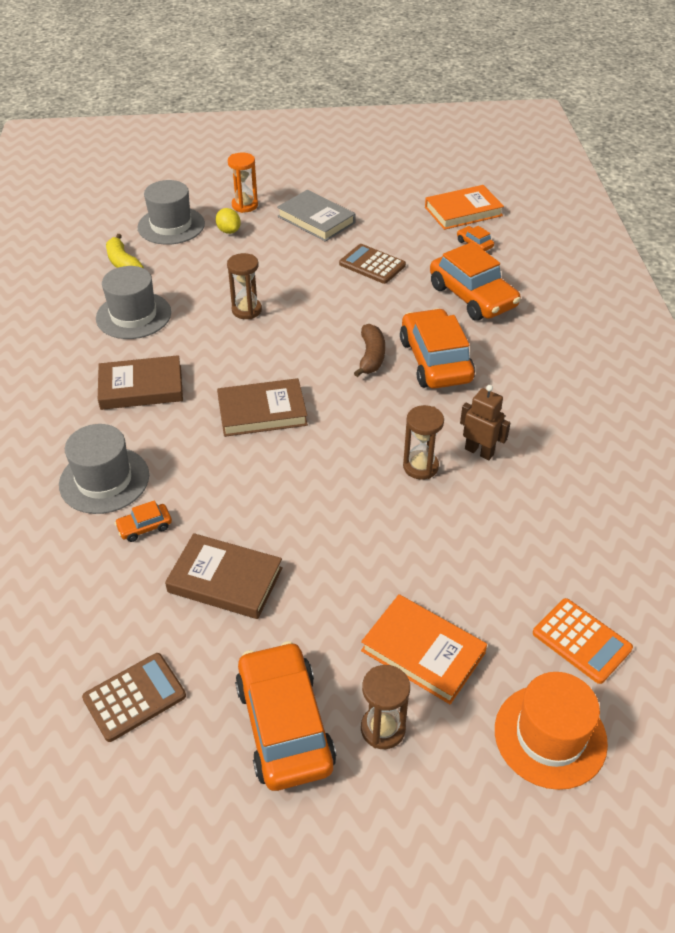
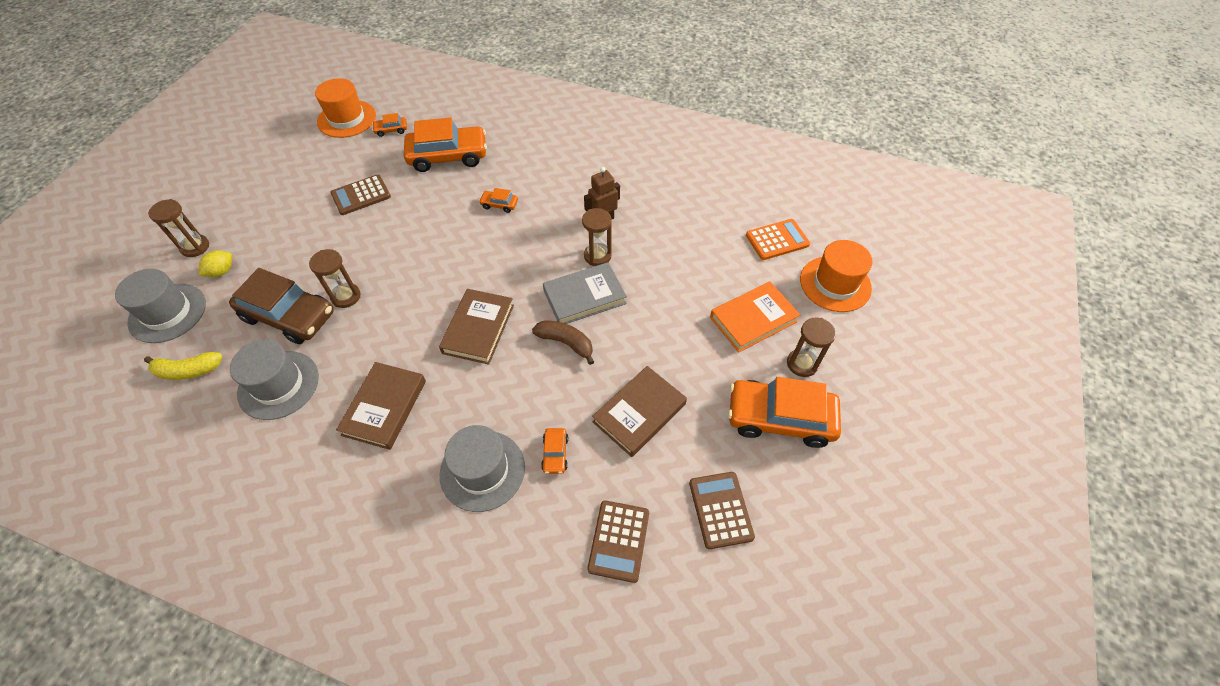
camera: 65 degrees left, 10 degrees up
yellow lemon [216,208,241,234] -> yellow lemon turned 45 degrees counterclockwise [199,251,232,277]
orange hourglass [228,152,258,213] -> brown hourglass [148,199,209,257]
grey book [277,190,356,242] -> grey book moved to [543,262,627,324]
brown banana [354,324,385,377] -> brown banana moved to [532,320,594,365]
orange car [400,308,475,389] -> orange car [479,188,518,213], size x0.43
orange book [425,185,504,230] -> orange hat [315,78,376,138]
none -> brown car [229,268,334,344]
none -> brown calculator [587,500,649,583]

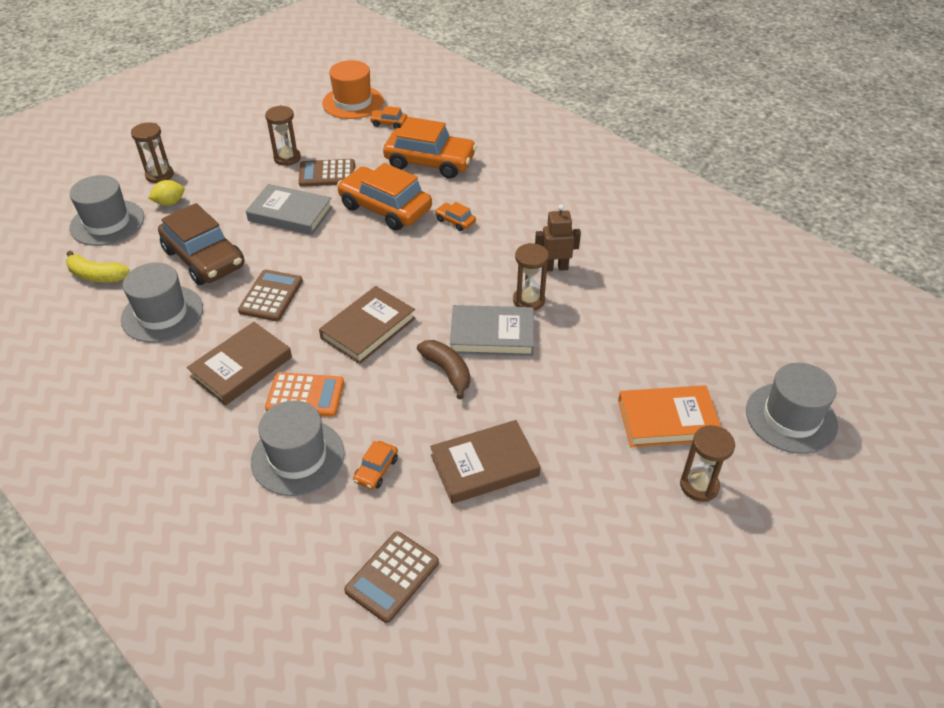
camera: 25 degrees right, 10 degrees down
brown hourglass [309,249,361,308] -> brown hourglass moved to [265,105,301,166]
brown calculator [689,472,755,549] -> brown calculator moved to [238,269,303,321]
orange car [728,377,841,448] -> orange car moved to [337,163,432,231]
orange calculator [746,219,810,260] -> orange calculator moved to [265,372,344,417]
orange hat [800,240,873,312] -> grey hat [746,363,838,454]
none -> grey book [246,184,333,235]

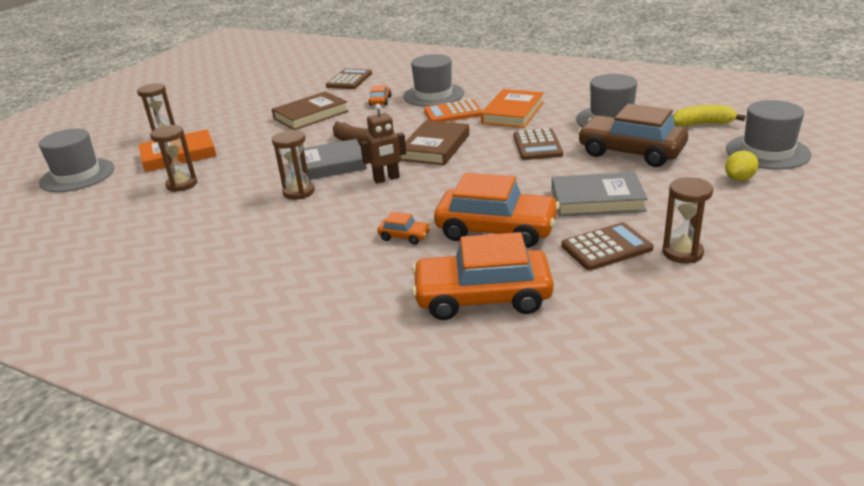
camera: 165 degrees right, 15 degrees down
brown hourglass [131,122,174,183] -> brown hourglass moved to [151,125,197,192]
brown book [187,322,292,406] -> orange book [481,89,544,128]
orange hat [322,60,384,119] -> none
orange car [369,106,407,129] -> none
brown robot [535,204,581,271] -> brown robot moved to [360,104,406,184]

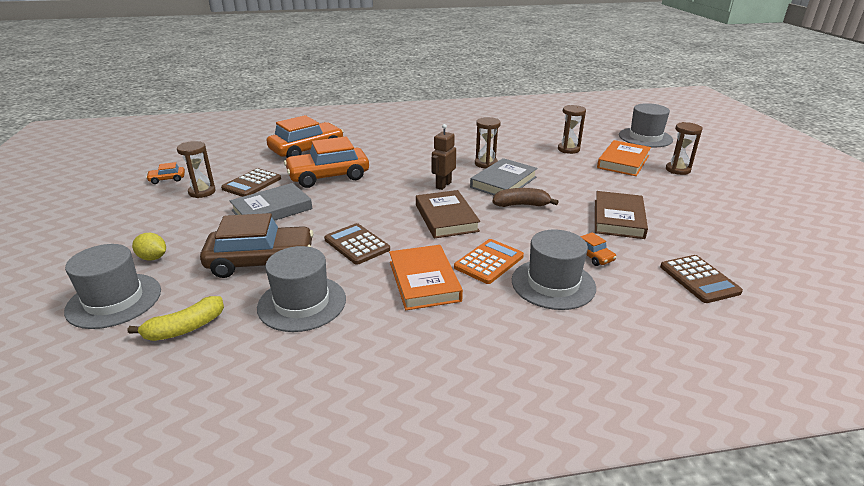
camera: 140 degrees right, 0 degrees up
orange car [377,212,431,245] -> orange car moved to [146,162,185,184]
yellow lemon [725,151,758,181] -> yellow lemon turned 75 degrees counterclockwise [132,233,166,261]

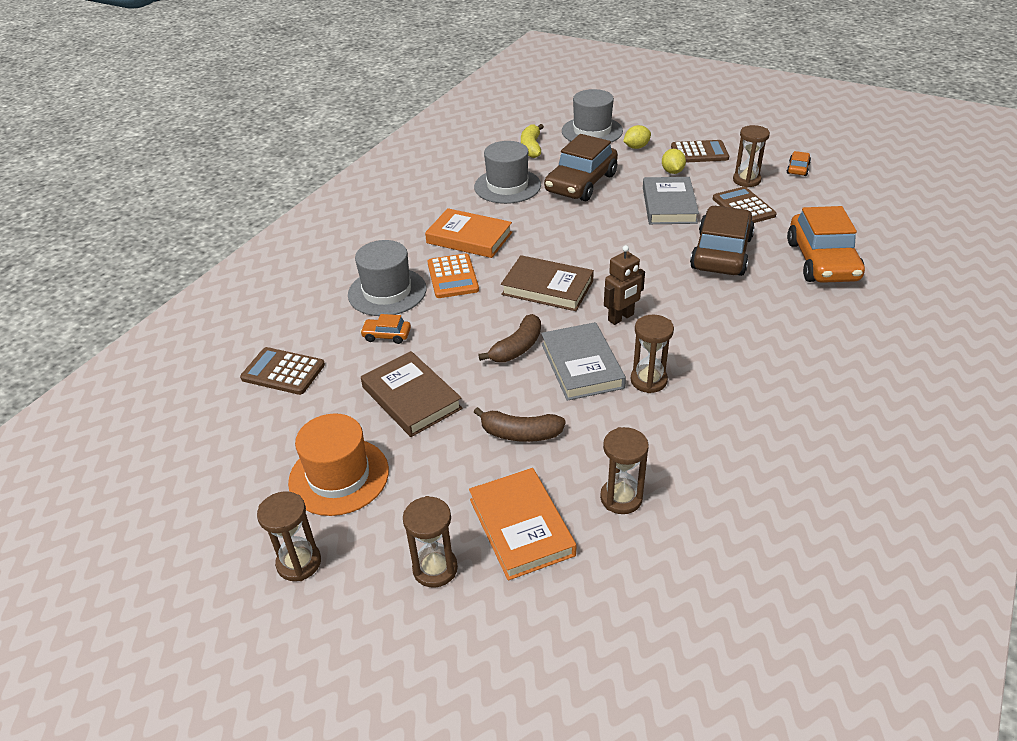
camera: 130 degrees right, 10 degrees up
orange car [284,136,369,188] -> brown car [690,206,755,276]
brown calculator [324,223,390,265] -> brown calculator moved to [671,140,729,163]
brown robot [432,124,456,190] -> brown robot turned 75 degrees clockwise [604,245,645,325]
grey hat [619,103,673,147] -> none
none -> brown hourglass [257,491,321,581]
none -> orange hat [288,413,389,516]
none -> brown banana [474,407,566,442]
none -> yellow lemon [662,149,686,174]

